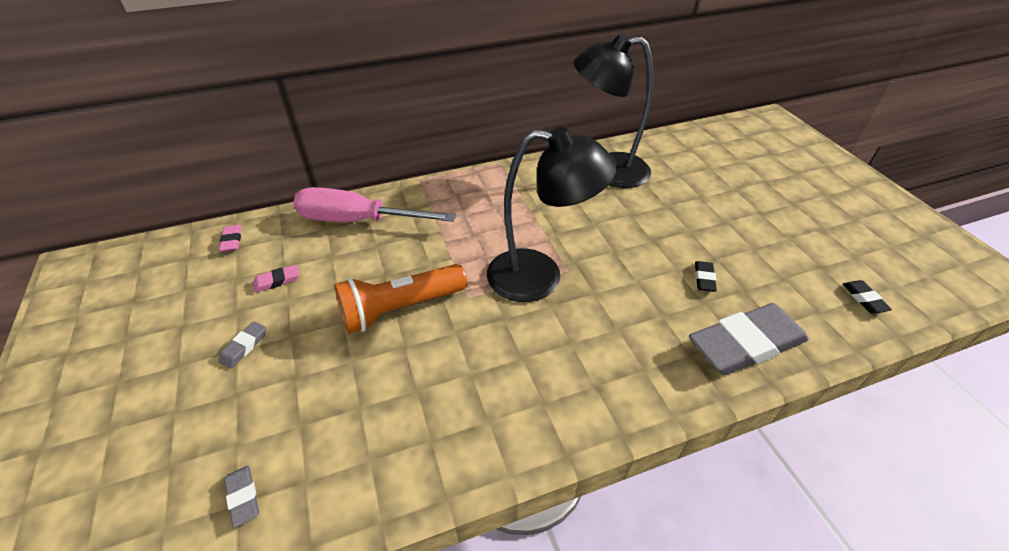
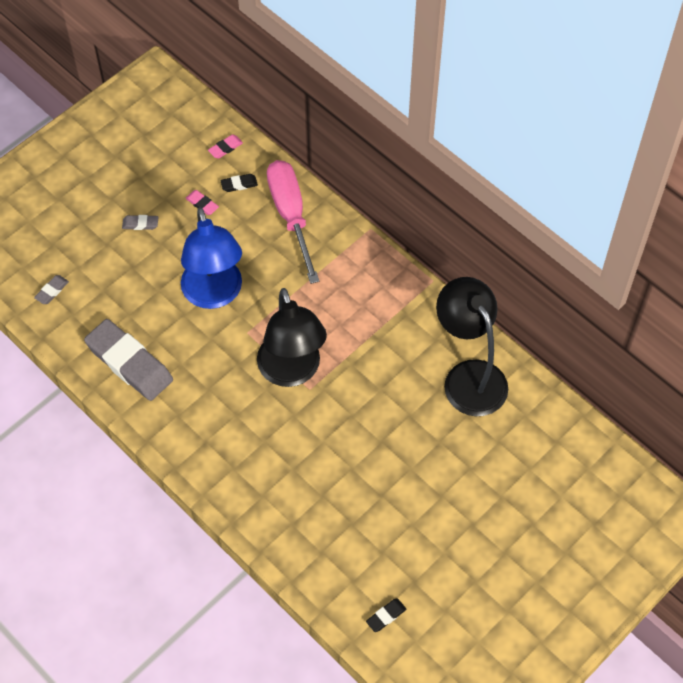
camera: 65 degrees right, 15 degrees up
orange flashlight [334,264,467,334] -> blue lamp [181,207,242,309]
grey eraser [689,303,809,375] -> grey eraser moved to [84,319,173,401]
black eraser [695,261,717,292] -> black eraser moved to [220,174,258,192]

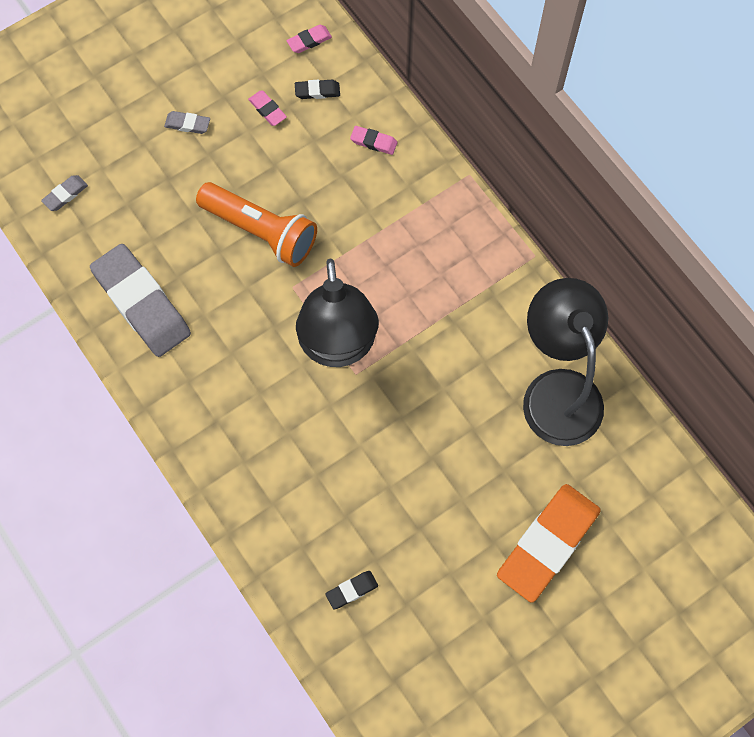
camera: 10 degrees right, 10 degrees up
blue lamp [181,207,242,309] -> orange flashlight [196,182,317,267]
pink screwdriver [267,160,319,284] -> pink eraser [350,126,397,155]
black eraser [366,599,406,632] -> black eraser moved to [325,571,378,609]
none -> orange eraser [497,484,601,603]

